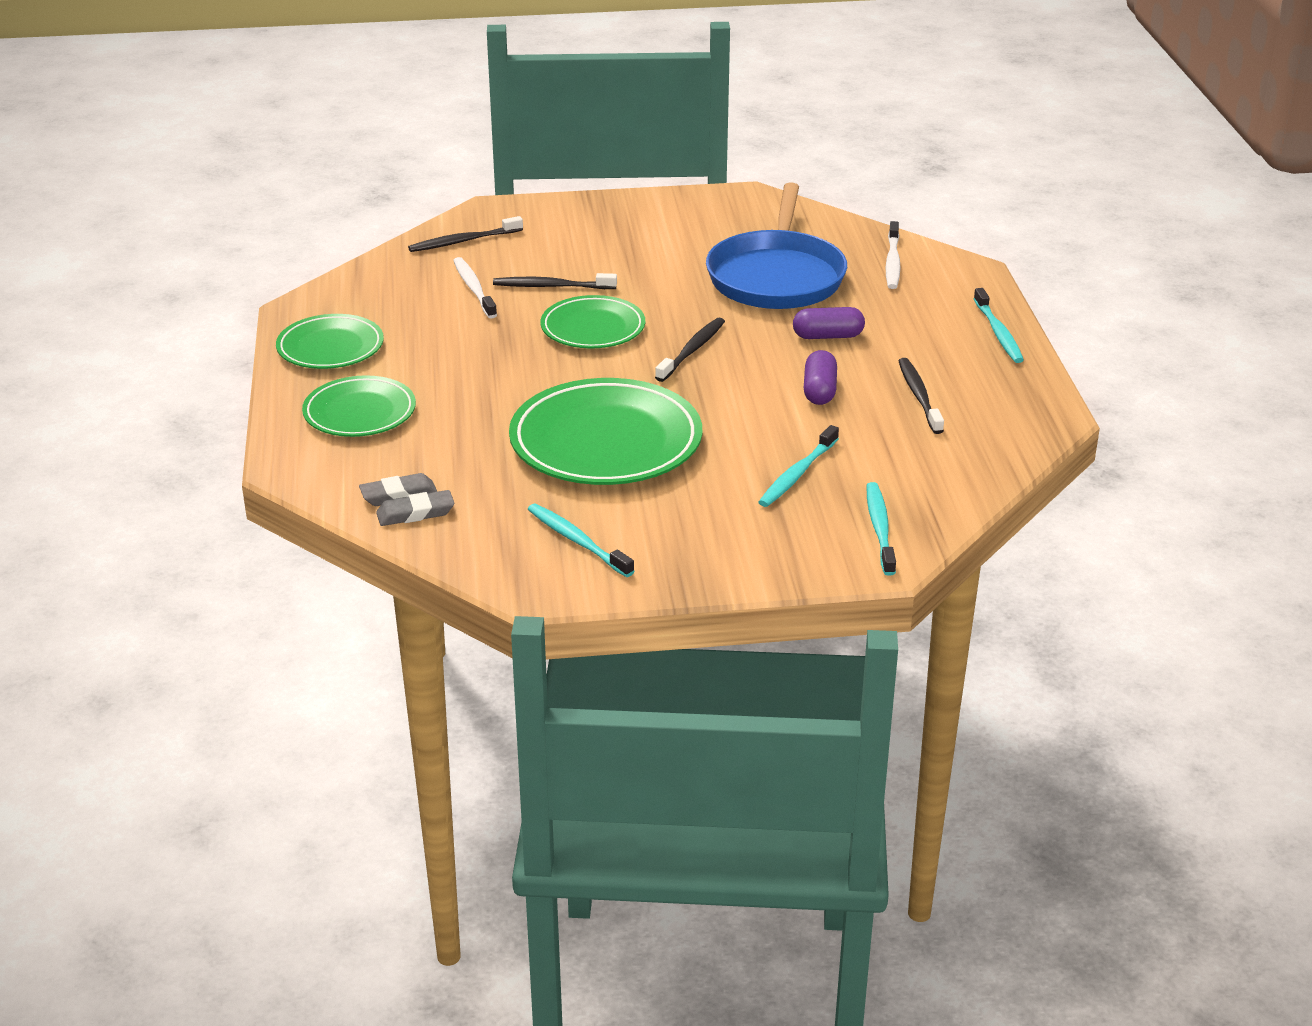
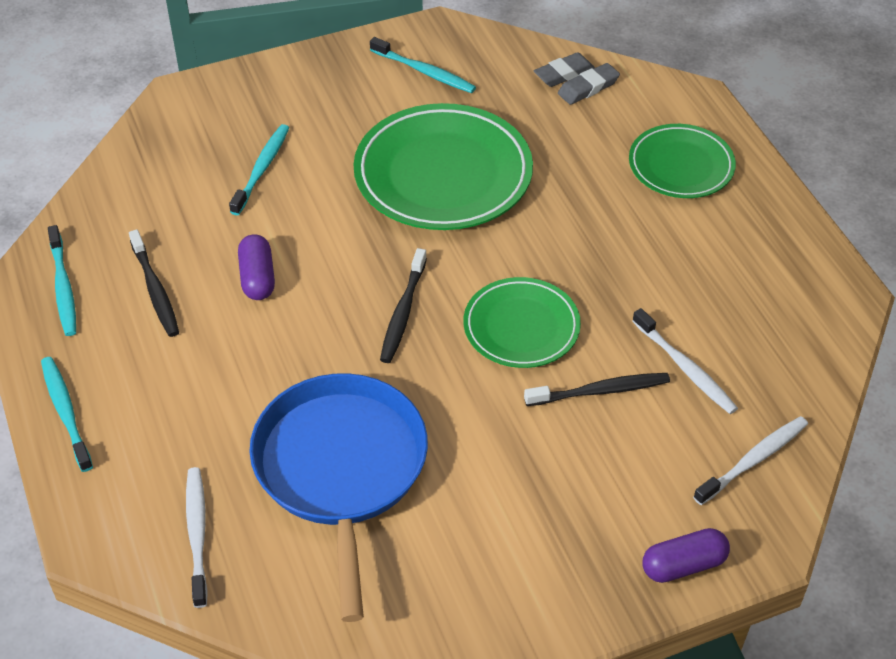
camera: 165 degrees right, 15 degrees up
green plate [276,314,384,369] -> none
black toothbrush [408,216,523,252] -> white toothbrush [693,416,808,505]
purple capsule [793,307,865,339] -> purple capsule moved to [642,528,730,583]
turquoise toothbrush [867,482,896,576] -> turquoise toothbrush moved to [48,225,76,336]

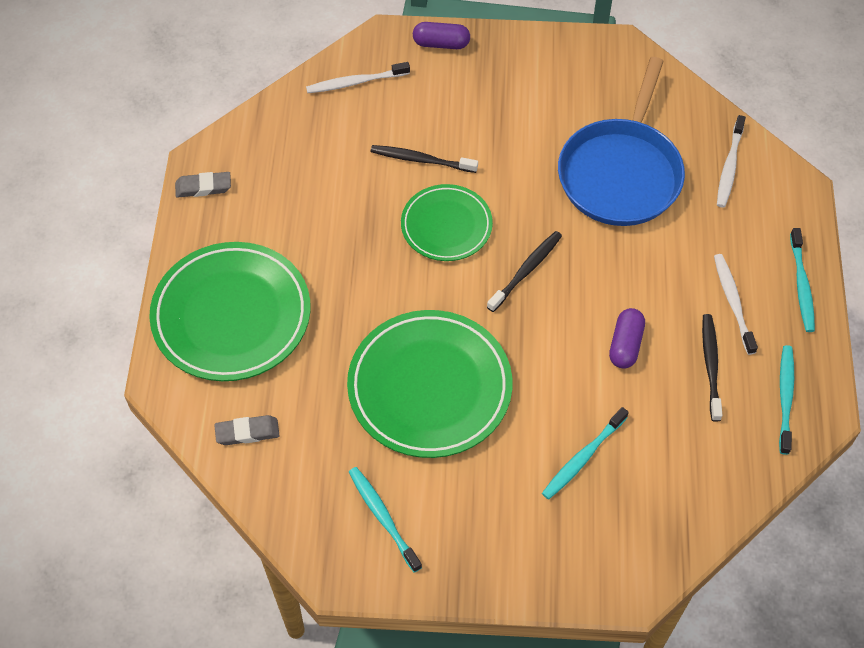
camera: 155 degrees left, 10 degrees up
grey eraser [534,52,595,87] -> grey eraser moved to [175,172,231,198]
green plate [629,124,736,198] -> green plate [149,242,310,381], size x1.67
white toothbrush [632,308,738,414] -> white toothbrush moved to [714,254,758,355]

